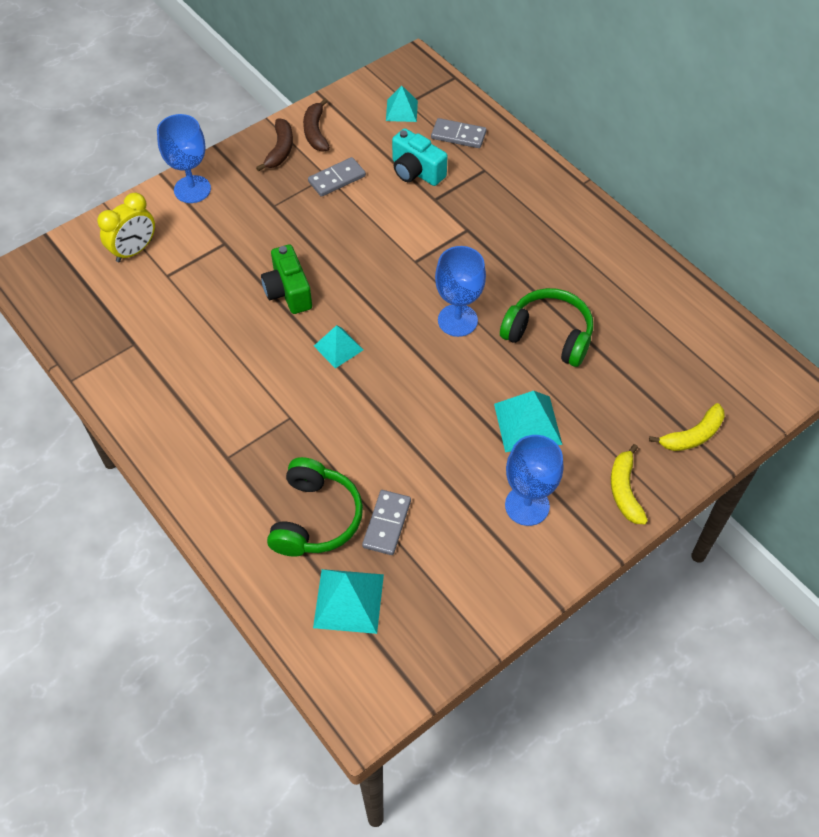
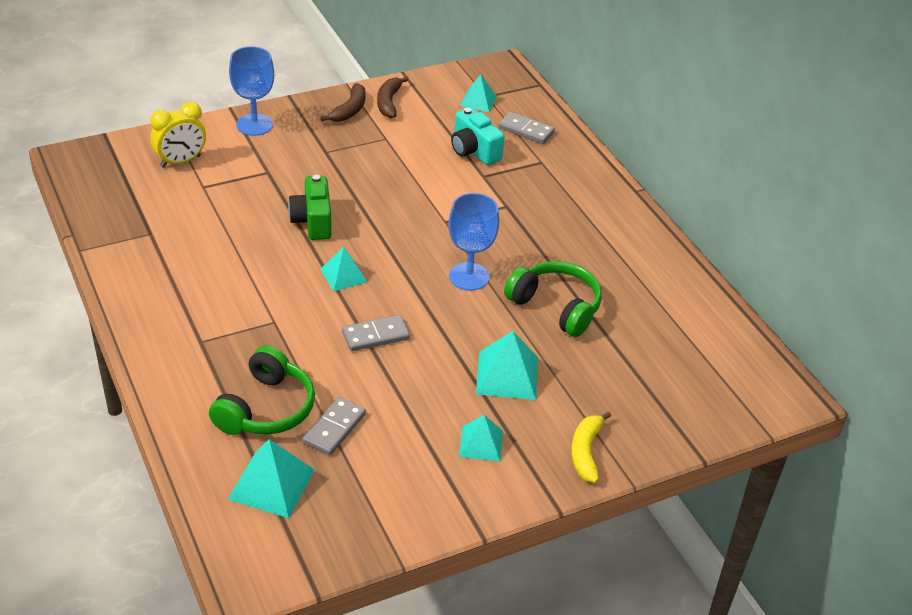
camera: 10 degrees right, 15 degrees down
grey domino [308,157,366,197] -> grey domino moved to [342,315,410,351]
blue goblet [505,435,564,526] -> turquoise pyramid [459,415,503,461]
yellow banana [649,403,725,451] -> none

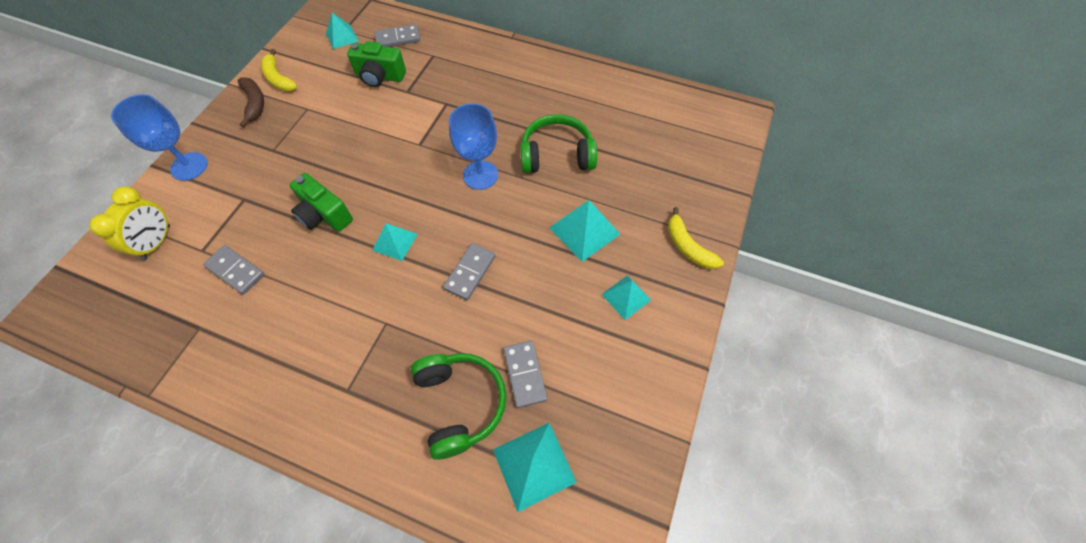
camera: 40 degrees left, 20 degrees up
brown banana [377,76,409,118] -> yellow banana [261,49,298,91]
turquoise camera [451,108,505,165] -> green camera [347,41,406,87]
none -> grey domino [203,245,264,294]

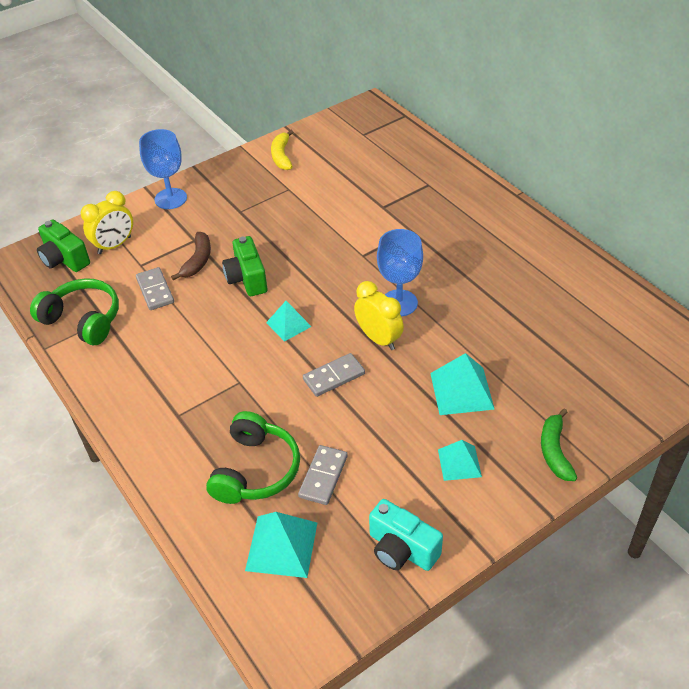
camera: 35 degrees right, 15 degrees down
brown banana [237,77,264,127] -> brown banana moved to [171,232,211,280]
turquoise pyramid [326,13,359,49] -> none
green camera [347,41,406,87] -> green camera moved to [37,219,90,272]
grey domino [374,24,420,47] -> none
green headphones [520,114,597,173] -> green headphones moved to [30,278,119,345]
yellow banana [668,207,724,269] -> green banana [541,408,577,481]
none -> yellow clock [354,281,404,350]
none -> turquoise camera [369,499,443,571]

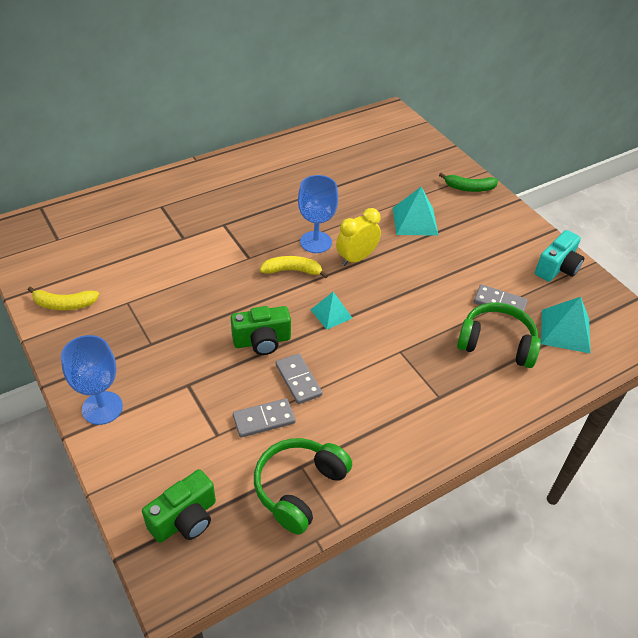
camera: 90 degrees left, 0 degrees up
yellow clock [81,191,133,254] -> none
brown banana [171,232,211,280] -> none
grey domino [303,353,365,397] -> grey domino moved to [276,353,322,404]
turquoise pyramid [438,440,482,481] -> none
none -> yellow banana [260,256,328,278]

